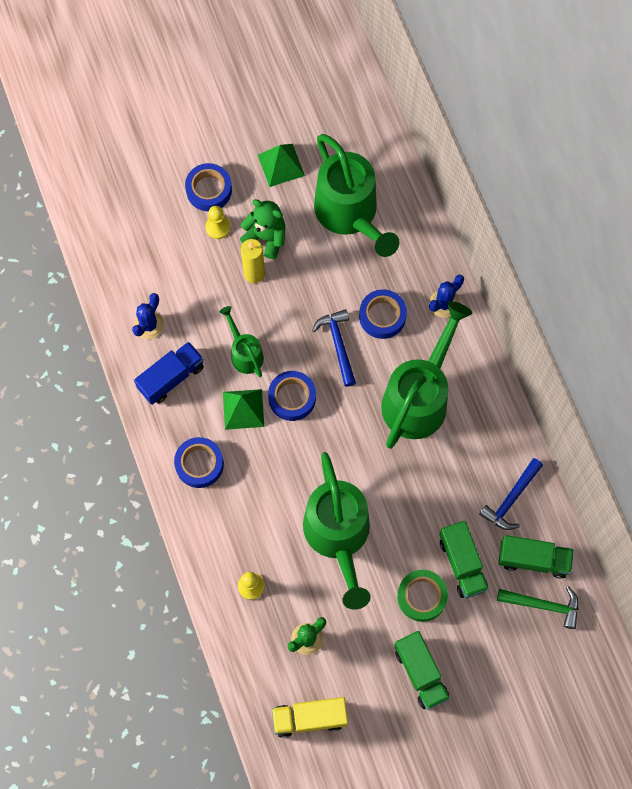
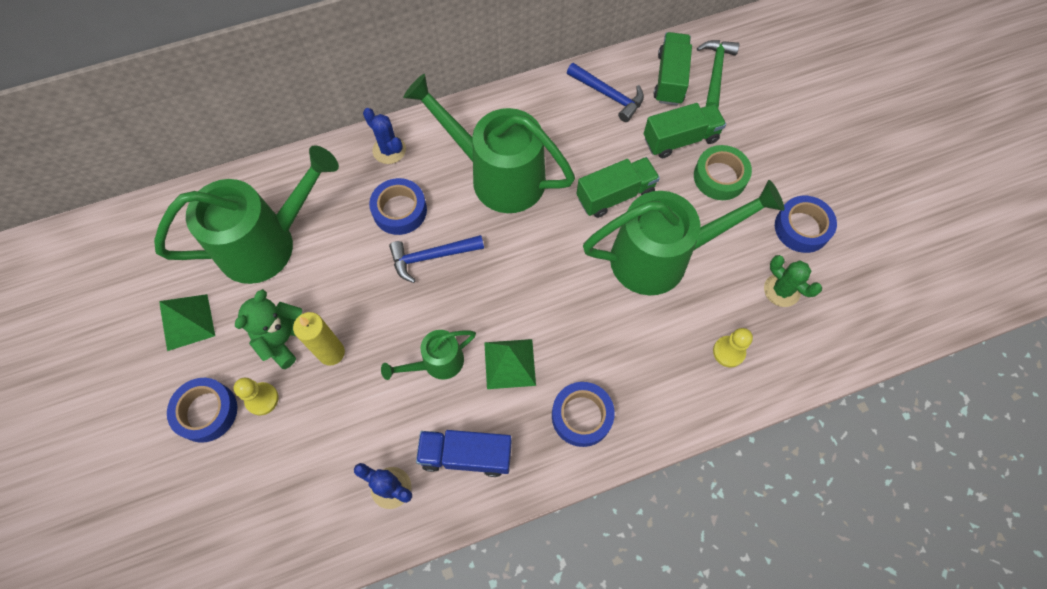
camera: 90 degrees left, 5 degrees down
blue truck [134,342,204,405] -> blue truck turned 45 degrees counterclockwise [416,430,512,477]
blue tape [268,371,316,421] -> blue tape moved to [775,196,837,253]
yellow truck [272,697,348,738] -> none
green truck [394,631,450,710] -> green truck moved to [576,157,660,218]

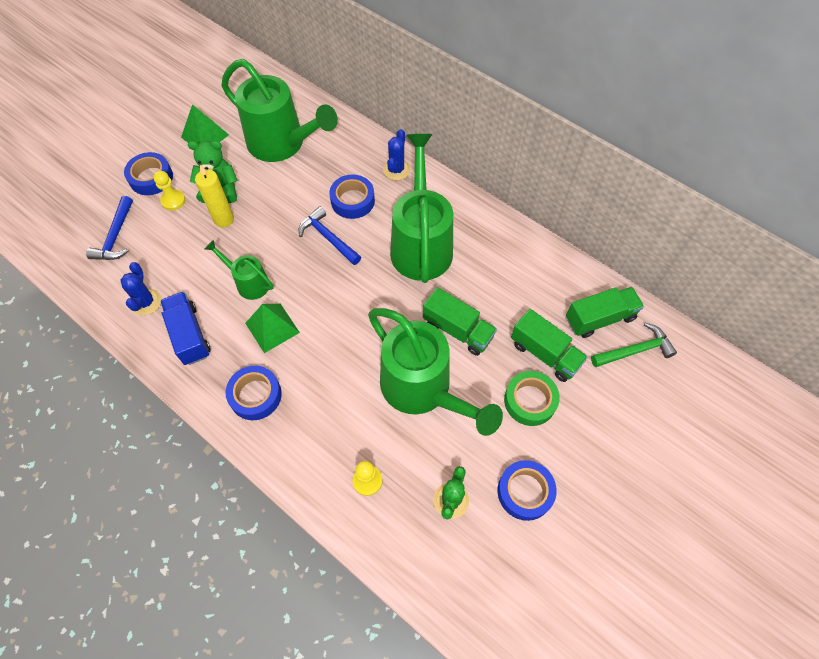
camera: 60 degrees right, 5 degrees down
blue hammer [567,63,644,122] -> blue hammer moved to [86,196,133,260]

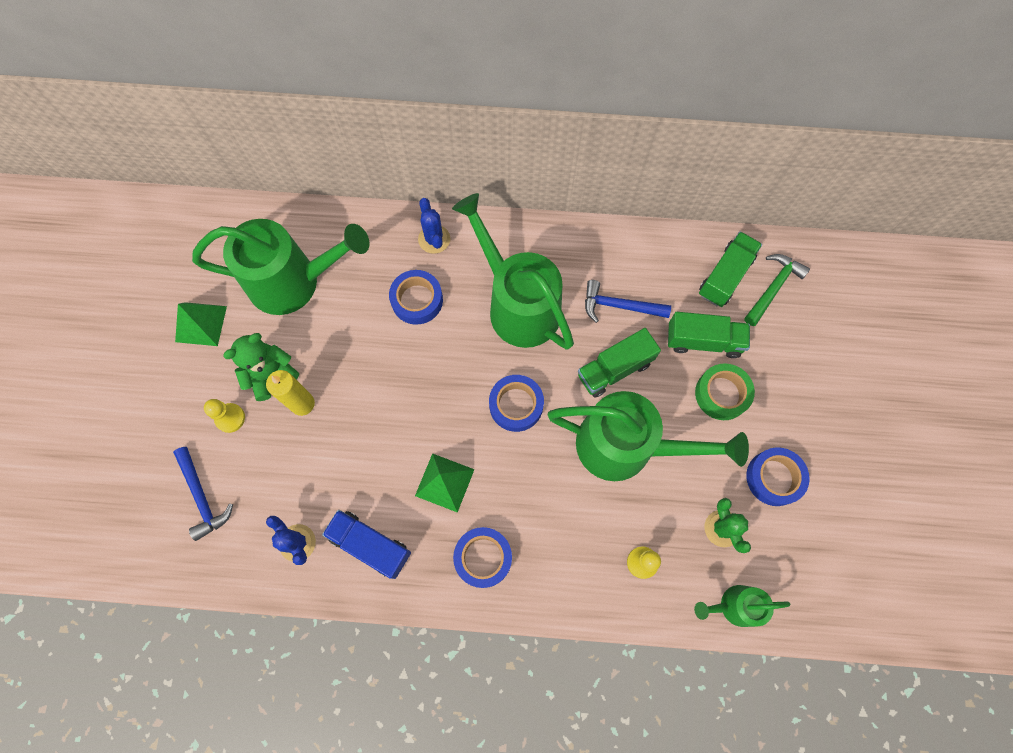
camera: 35 degrees left, 10 degrees up
blue tape [124,152,173,195] -> blue tape moved to [489,375,544,432]
green watering can [205,240,274,300] -> green watering can moved to [694,585,791,627]
blue hammer [299,207,361,265] -> blue hammer moved to [585,280,671,323]
green truck [423,287,497,356] -> green truck turned 150 degrees clockwise [578,328,661,398]

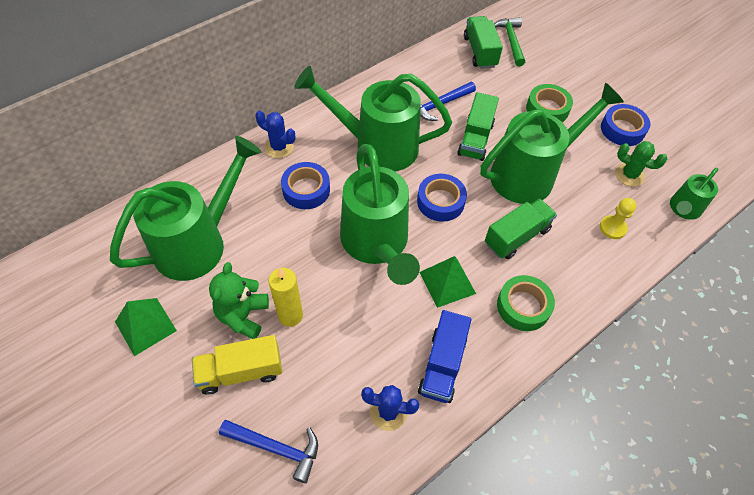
camera: 45 degrees left, 15 degrees down
yellow pawn [204,399,245,433] -> yellow truck [192,335,282,395]
blue truck [322,510,411,579] -> blue truck turned 60 degrees counterclockwise [418,310,471,403]
blue tape [453,527,512,588] -> green tape [497,275,555,331]
green truck [668,312,750,358] -> green truck moved to [485,198,557,259]
none -> green watering can [340,144,420,285]

